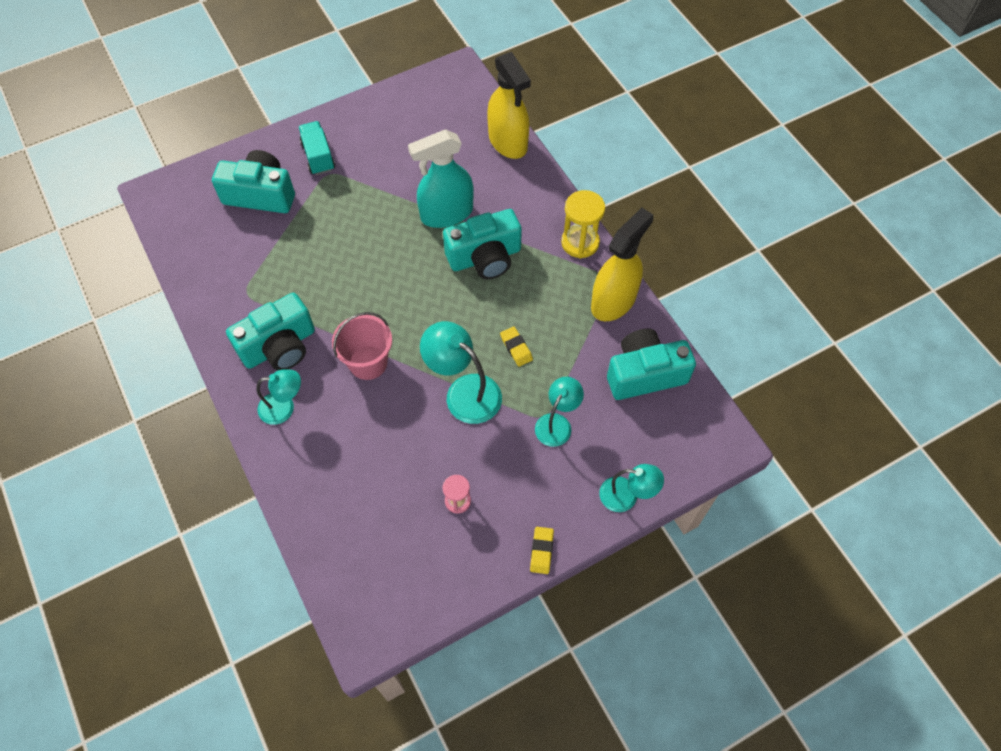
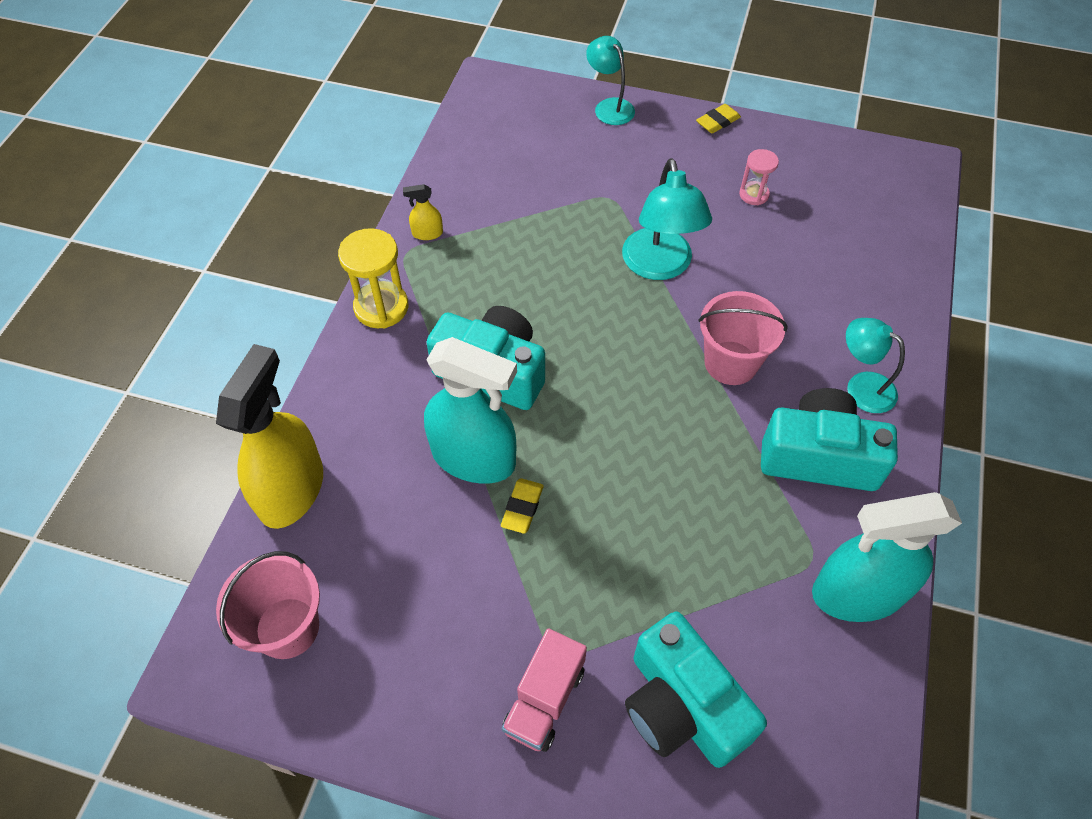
camera: 135 degrees left, 5 degrees down
turquoise truck [298,121,335,175] -> pink truck [502,628,587,752]
yellow eraser [500,326,533,367] -> yellow eraser moved to [501,478,544,534]
turquoise lamp [535,377,584,447] -> none
yellow spray bottle [591,208,653,321] -> yellow spray bottle [403,184,443,240], size x0.41
turquoise camera [607,329,696,400] -> none
none -> pink bucket [216,551,320,659]
none -> turquoise spray bottle [812,492,962,622]

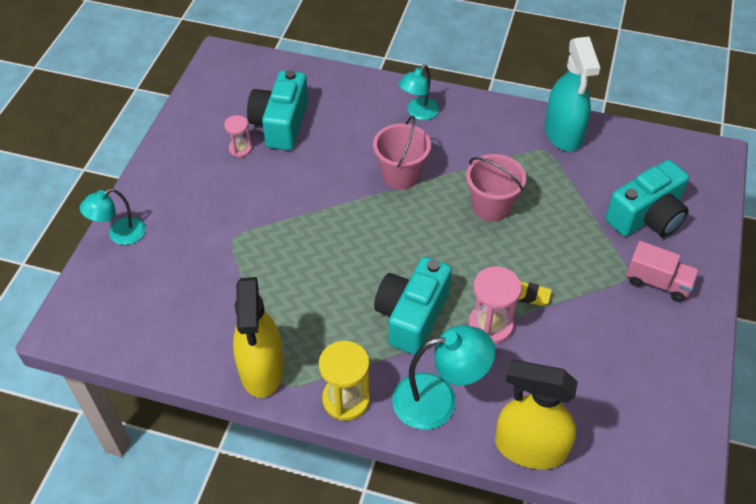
camera: 90 degrees left, 5 degrees down
pink bucket [216,551,320,659] -> pink bucket moved to [466,154,526,222]
yellow spray bottle [403,184,443,240] -> yellow spray bottle [233,277,284,398], size x2.43
turquoise spray bottle [424,337,517,484] -> pink hourglass [468,266,522,344]
turquoise lamp [622,158,712,280] -> turquoise lamp moved to [392,325,495,430]
yellow eraser [696,104,741,133] -> none
turquoise camera [761,388,898,491] -> turquoise camera moved to [247,70,308,150]

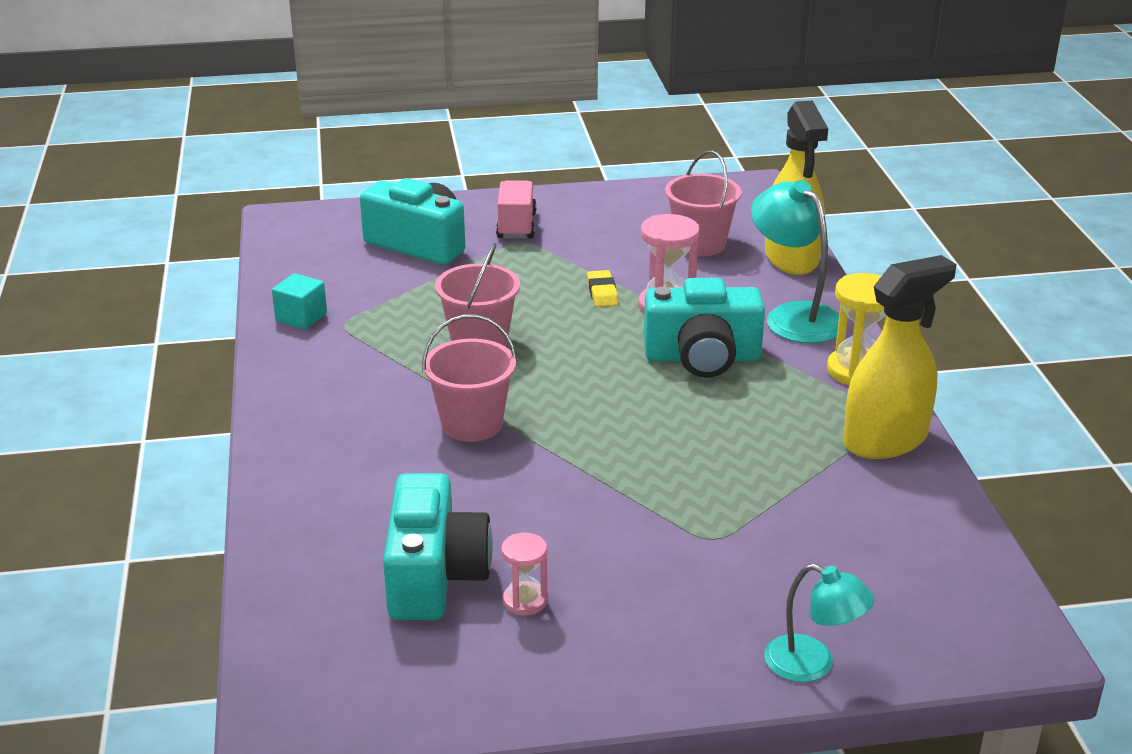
camera: 115 degrees left, 20 degrees down
turquoise camera [247,70,308,150] -> turquoise camera turned 75 degrees counterclockwise [383,473,493,620]
turquoise lamp [399,65,439,120] -> none
turquoise spray bottle [545,37,600,151] -> turquoise cube [272,273,327,330]
none -> pink bucket [665,150,742,257]

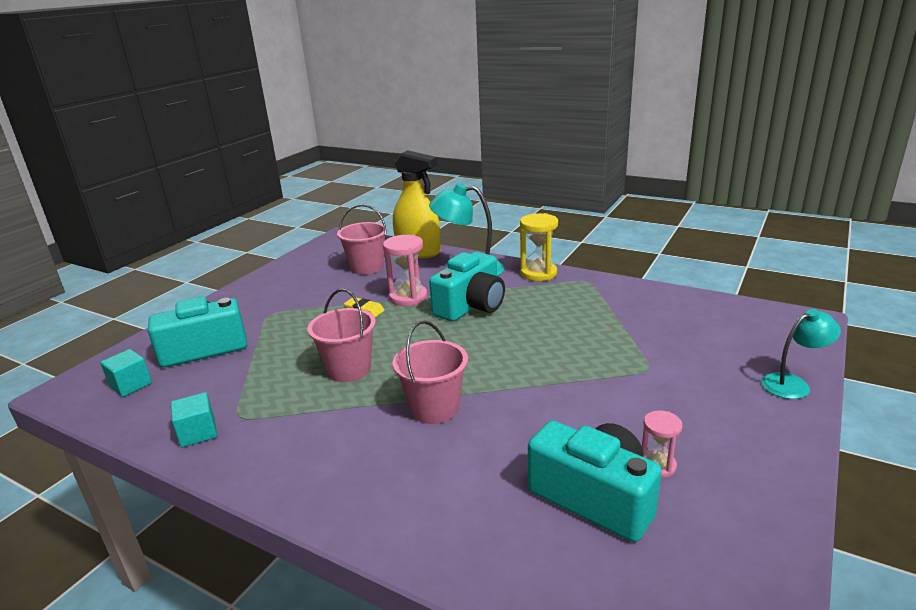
camera: 50 degrees left, 5 degrees down
pink truck [496,180,537,238] -> none
yellow spray bottle [843,255,957,459] -> none
none -> turquoise cube [100,349,152,397]

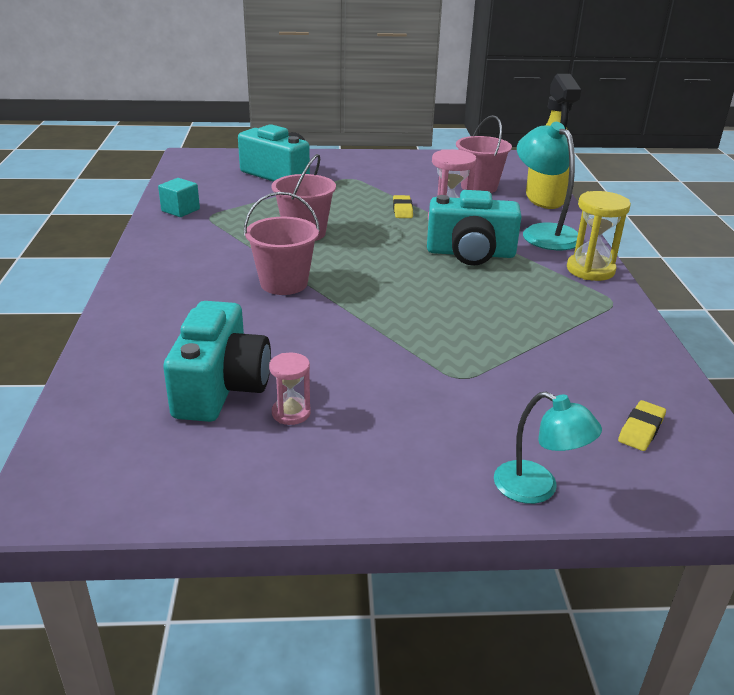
camera: 55 degrees right, 5 degrees up
turquoise cube [100,349,152,397] -> none
none -> yellow eraser [618,400,666,451]

